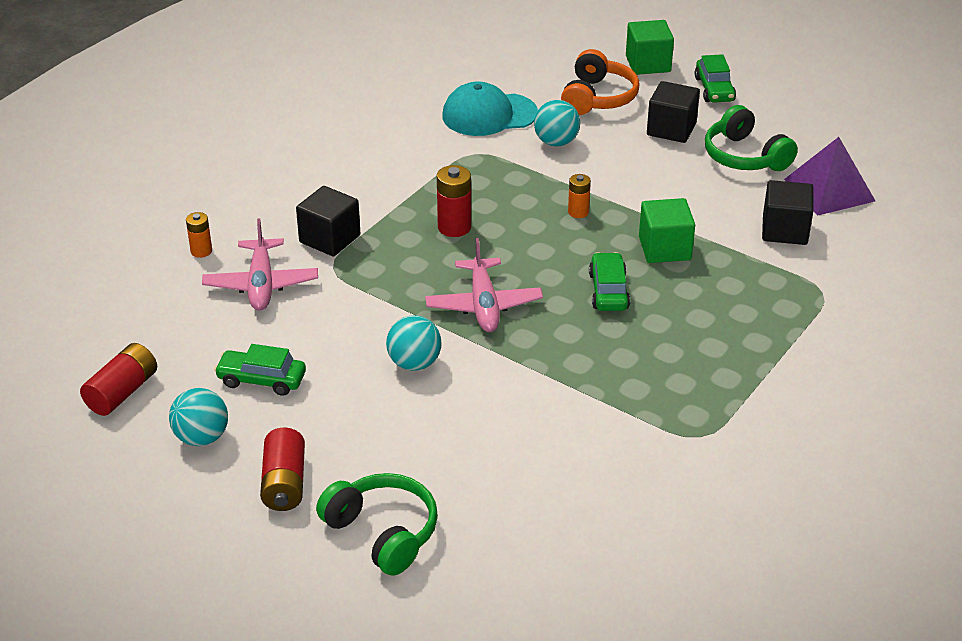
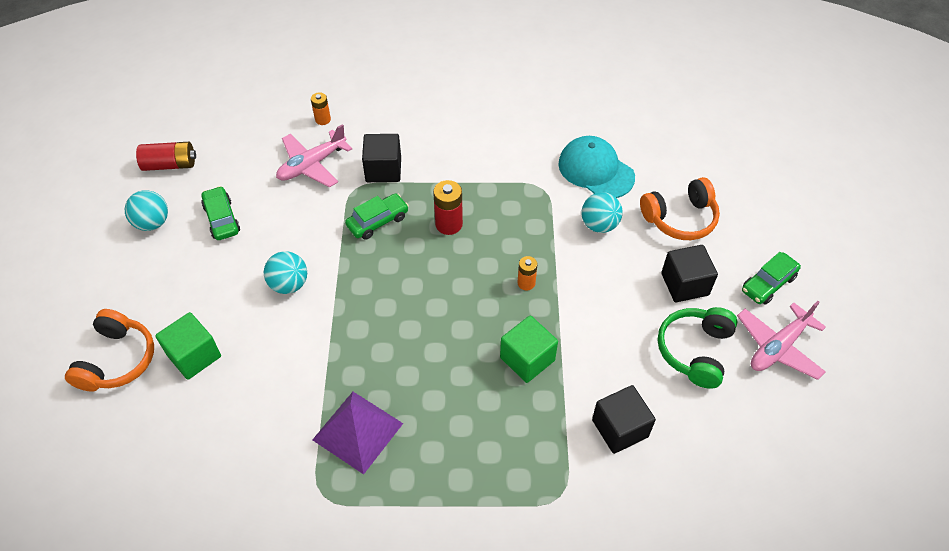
camera: 55 degrees right, 15 degrees up
red battery [260,428,305,511] -> none
green headphones [316,473,438,576] -> orange headphones [65,309,154,392]
pink plane [425,238,543,332] -> pink plane moved to [737,301,826,380]
green car [589,252,630,311] -> green car moved to [345,193,409,239]
green cube [626,20,674,75] -> green cube moved to [155,312,221,380]
purple pyramid [784,137,875,216] -> purple pyramid moved to [313,392,403,475]

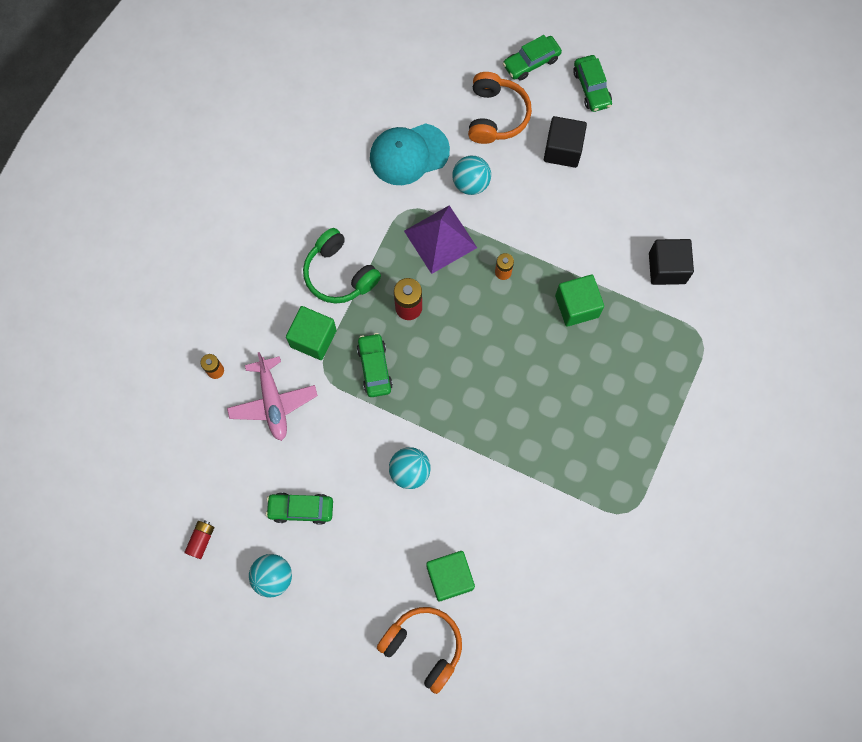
camera: 65 degrees left, 20 degrees up
red battery [136,142,196,171] -> red battery [184,521,215,559], size x0.63
purple pyramid [313,392,403,475] -> purple pyramid moved to [404,205,477,274]
black cube [362,134,401,182] -> green cube [286,306,337,360]
green headphones [658,307,738,389] -> green headphones moved to [303,228,381,304]
pink plane [737,301,826,380] -> none
none -> green car [503,35,562,81]

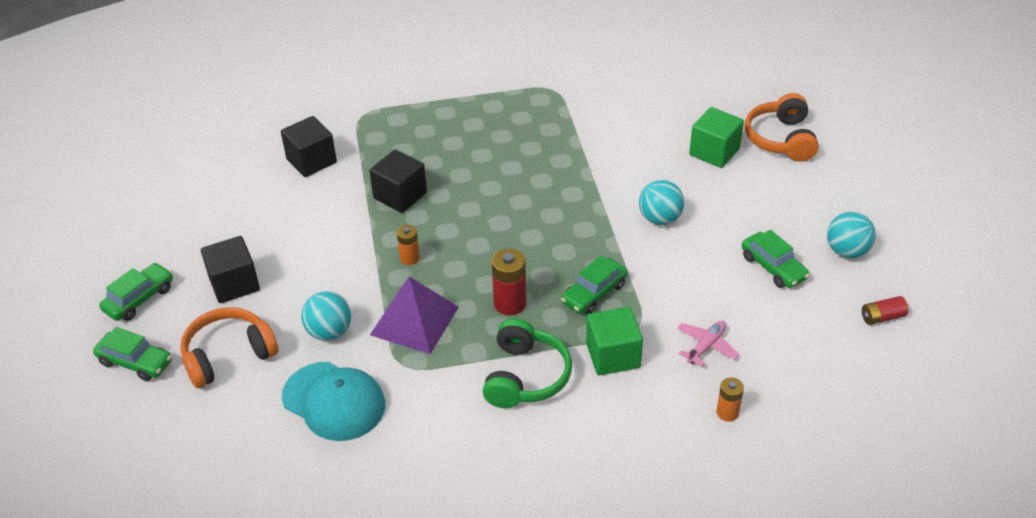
camera: 125 degrees left, 30 degrees down
pink plane [227,352,318,441] -> pink plane [677,321,740,367], size x0.61
green cube [555,274,604,327] -> black cube [369,149,427,213]

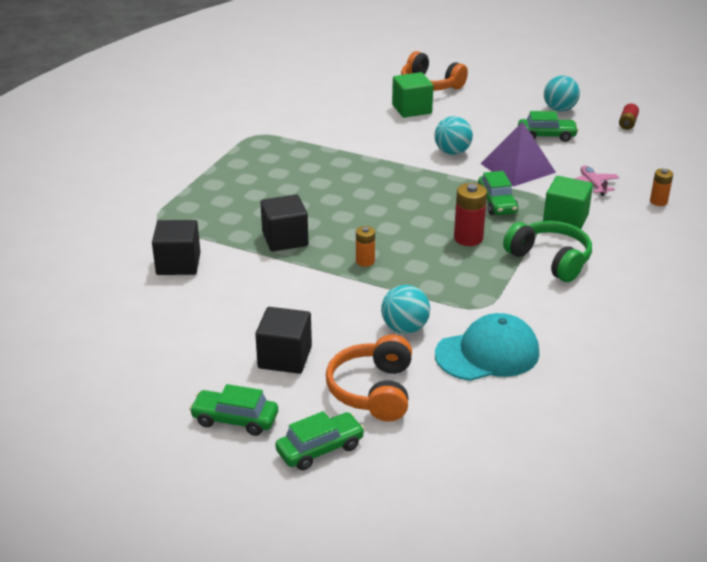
camera: 55 degrees left, 10 degrees down
green car [99,263,173,321] -> green car turned 60 degrees counterclockwise [189,384,278,436]
purple pyramid [370,276,459,354] -> purple pyramid moved to [481,122,556,187]

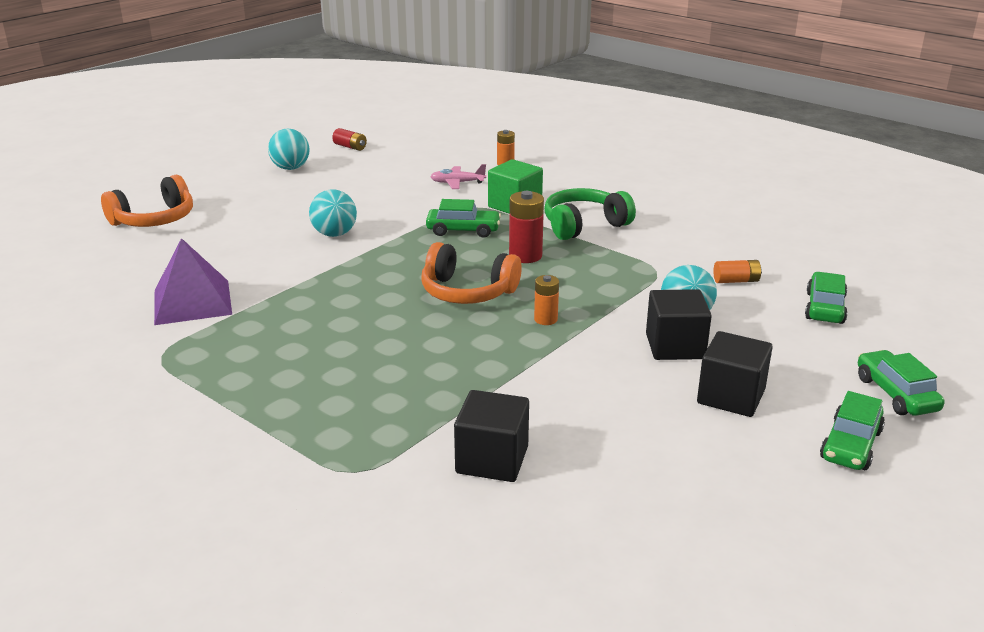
camera: 75 degrees left, 5 degrees down
black cube [260,194,308,252] -> black cube moved to [646,289,712,360]
orange headphones [326,335,412,422] -> orange headphones moved to [421,242,522,304]
green cube [392,72,433,118] -> none
turquoise cap [435,313,539,381] -> orange battery [713,260,762,283]
purple pyramid [481,122,556,187] -> purple pyramid moved to [154,238,232,325]
green car [518,111,579,142] -> green car moved to [805,272,847,324]

